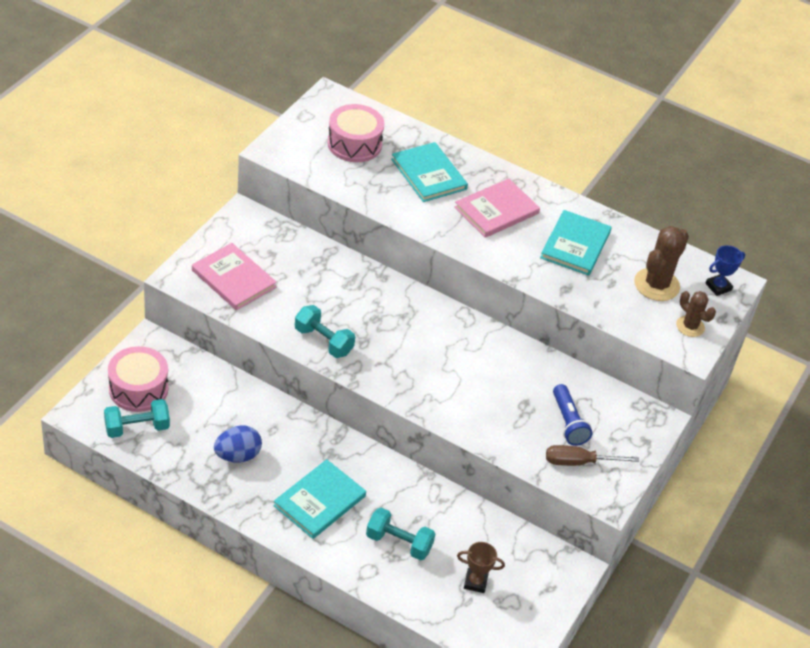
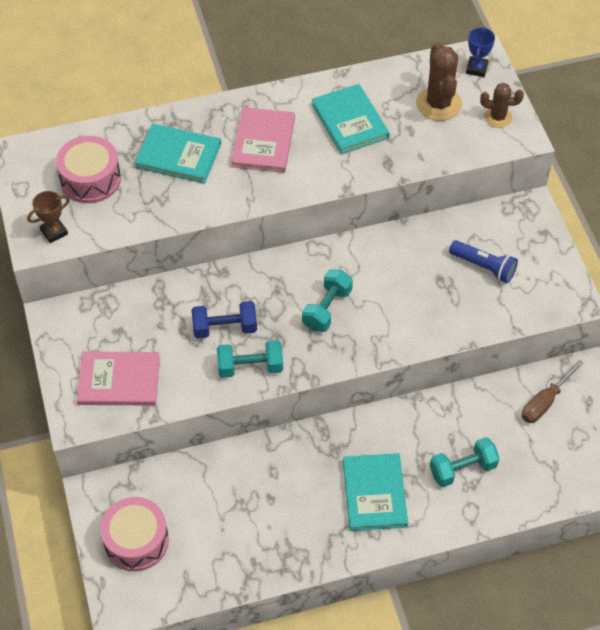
camera: 40 degrees left, 10 degrees up
turquoise dumbbell [104,399,170,438] -> turquoise dumbbell moved to [302,269,353,332]
blue egg [214,425,262,463] -> none
brown trophy [457,542,505,593] -> brown trophy moved to [27,191,70,243]
brown screwdriver [546,445,639,466] -> brown screwdriver moved to [522,359,584,423]
none -> blue dumbbell [191,301,257,339]

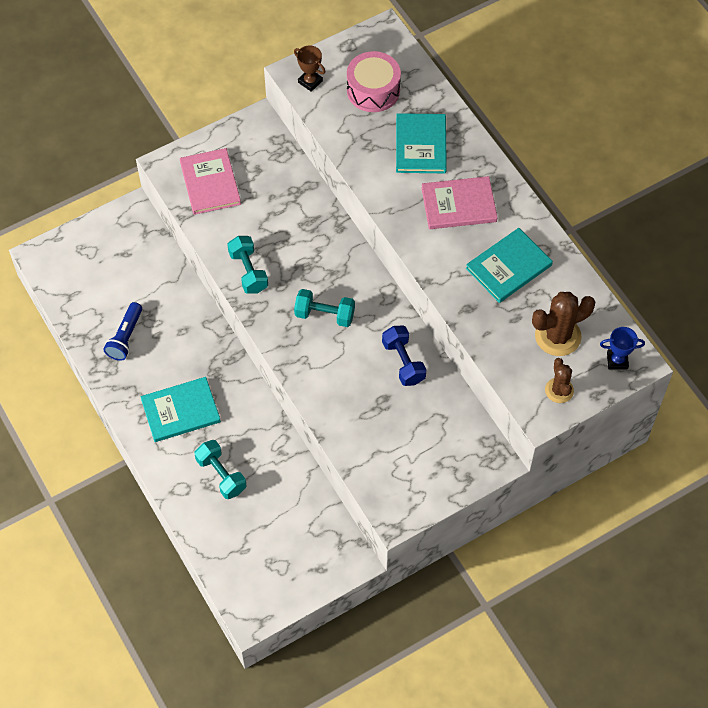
camera: 75 degrees right, 5 degrees up
pink drum [100,497,169,571] -> none
blue dumbbell [191,301,257,339] -> blue dumbbell moved to [382,325,426,386]
blue flashlight [449,240,518,283] -> blue flashlight moved to [103,302,142,361]
brown screwdriver [522,359,584,423] -> none

